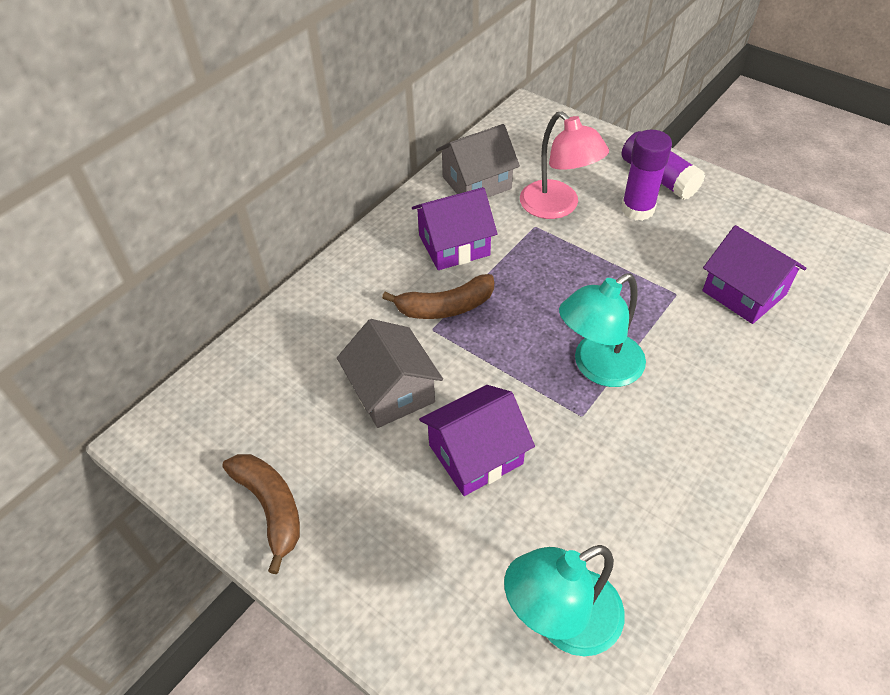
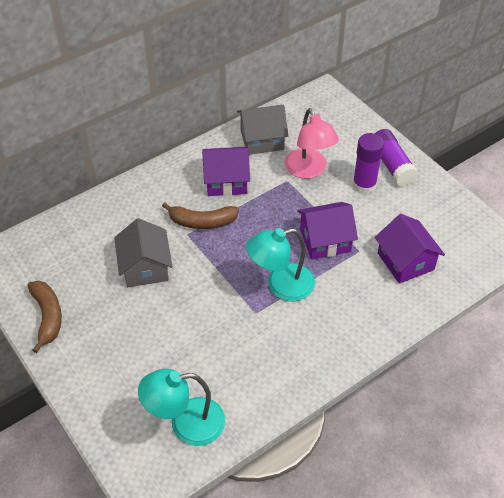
camera: 15 degrees right, 0 degrees up
purple house [419,385,535,496] -> purple house moved to [297,202,358,260]

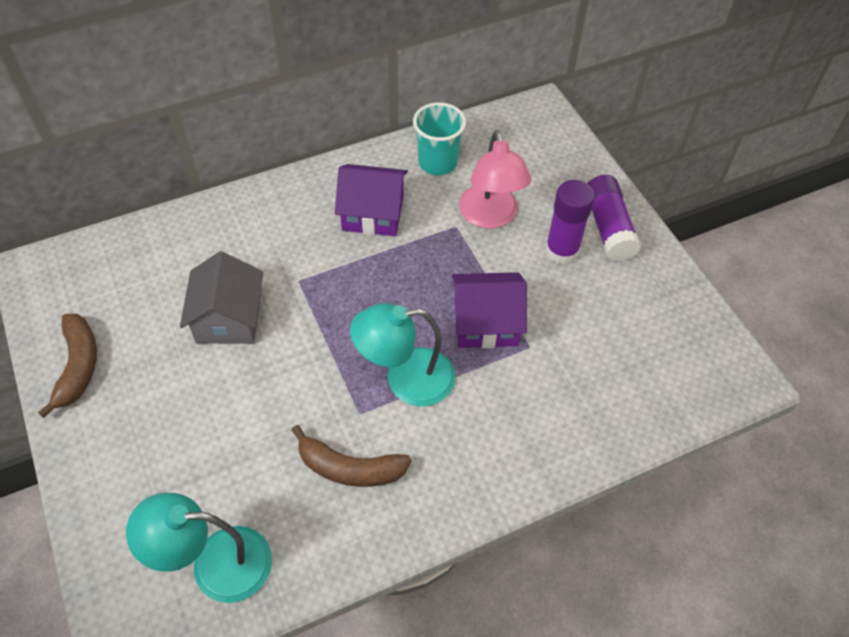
camera: 10 degrees right, 5 degrees up
brown banana [162,202,239,229] -> brown banana moved to [292,425,411,487]
grey house [237,105,289,155] -> turquoise cup [413,102,466,175]
purple house [375,214,445,284] -> none

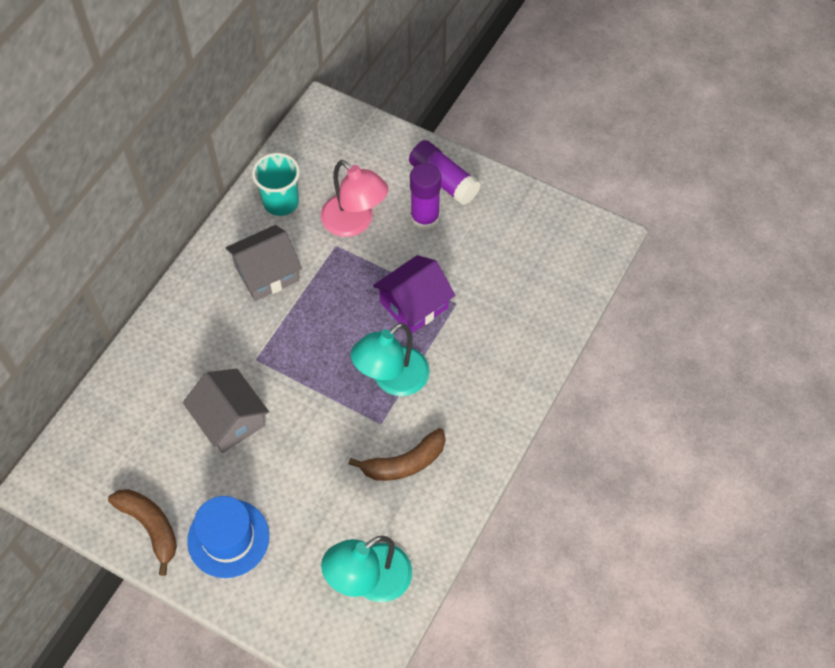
camera: 35 degrees left, 5 degrees up
purple house [335,164,408,236] -> grey house [225,225,302,301]
none -> blue hat [187,496,269,578]

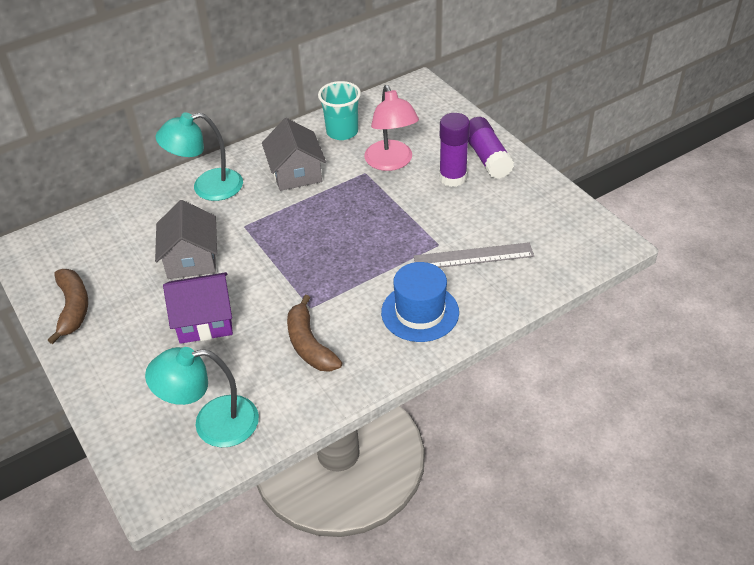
camera: 30 degrees right, 15 degrees down
blue hat [187,496,269,578] -> blue hat moved to [381,262,459,342]
grey house [225,225,302,301] -> grey house turned 75 degrees clockwise [262,118,326,191]
brown banana [349,428,445,481] -> brown banana turned 60 degrees clockwise [287,295,342,372]
turquoise lamp [351,323,430,396] -> turquoise lamp moved to [156,112,243,201]
purple house [373,255,455,333] -> purple house moved to [163,272,233,344]
none -> grey ruler [414,242,534,268]

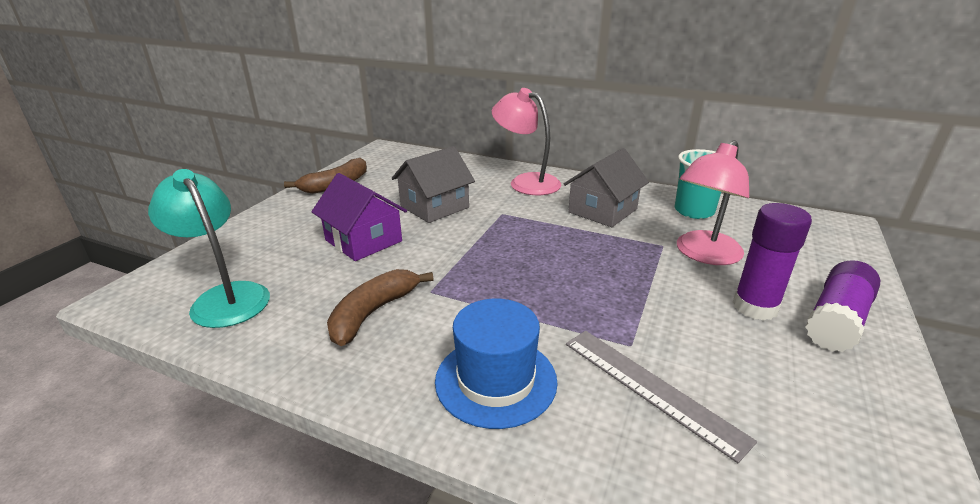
camera: 55 degrees right, 15 degrees down
turquoise lamp [156,112,243,201] -> pink lamp [492,88,561,195]

